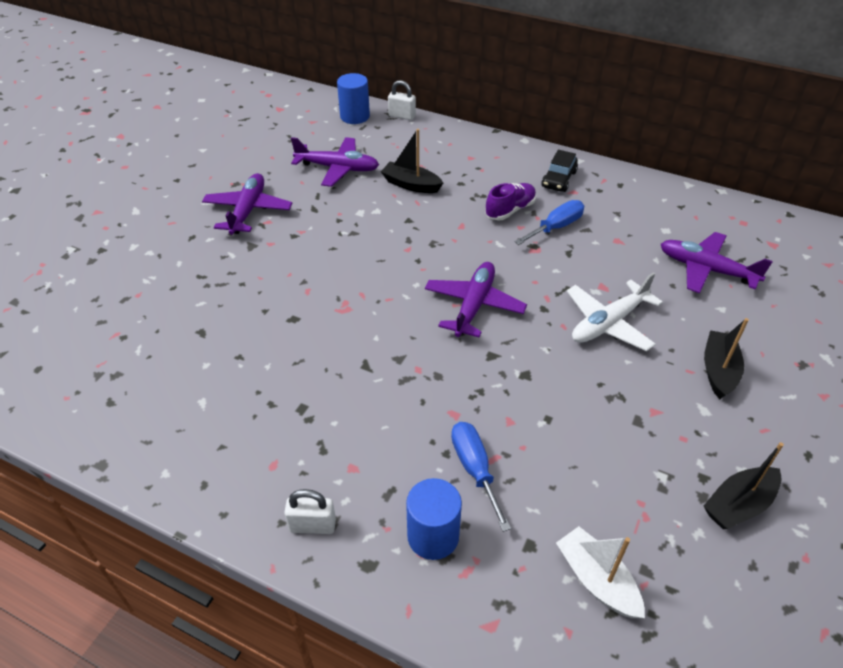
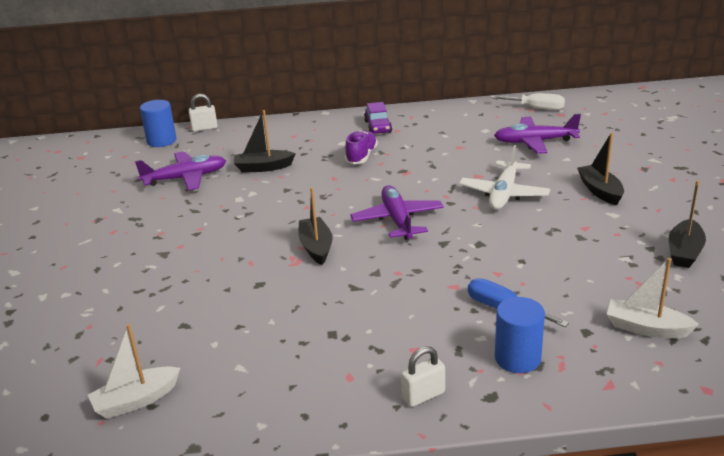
camera: 30 degrees left, 15 degrees down
purple plane [202,173,292,235] -> none
blue screwdriver [515,200,584,245] -> none
black car [541,150,578,192] -> purple car [364,102,392,134]
none -> white boat [88,324,180,419]
none -> black boat [298,187,333,265]
none -> white screwdriver [490,93,565,110]

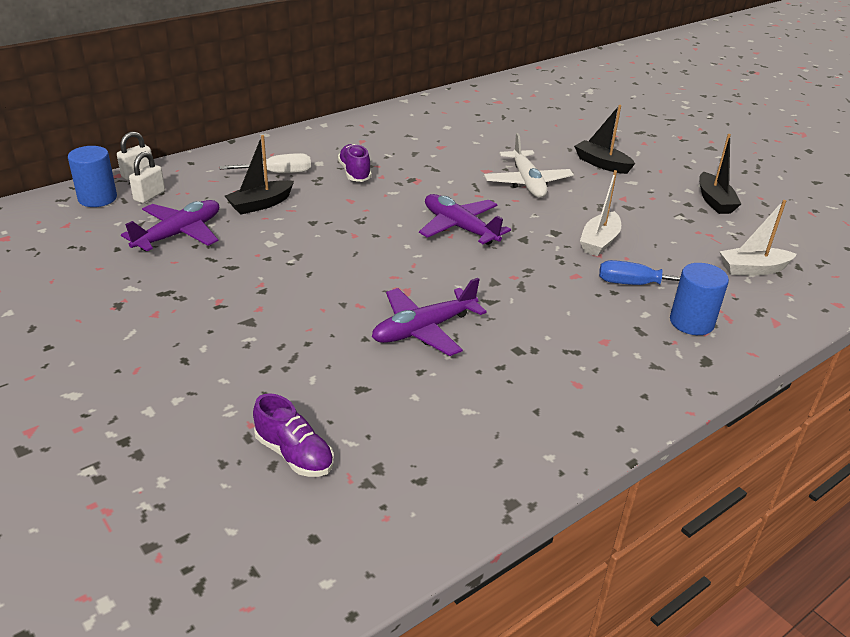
camera: 35 degrees left, 5 degrees up
white boat [88,324,180,419] -> white boat moved to [580,170,621,256]
black boat [298,187,333,265] -> none
purple car [364,102,392,134] -> none
white padlock [401,346,445,407] -> white padlock moved to [129,152,165,203]
white screwdriver [490,93,565,110] -> white screwdriver moved to [219,153,311,173]
purple plane [494,114,581,154] -> purple plane moved to [372,278,487,356]
none -> purple shoe [253,393,334,477]

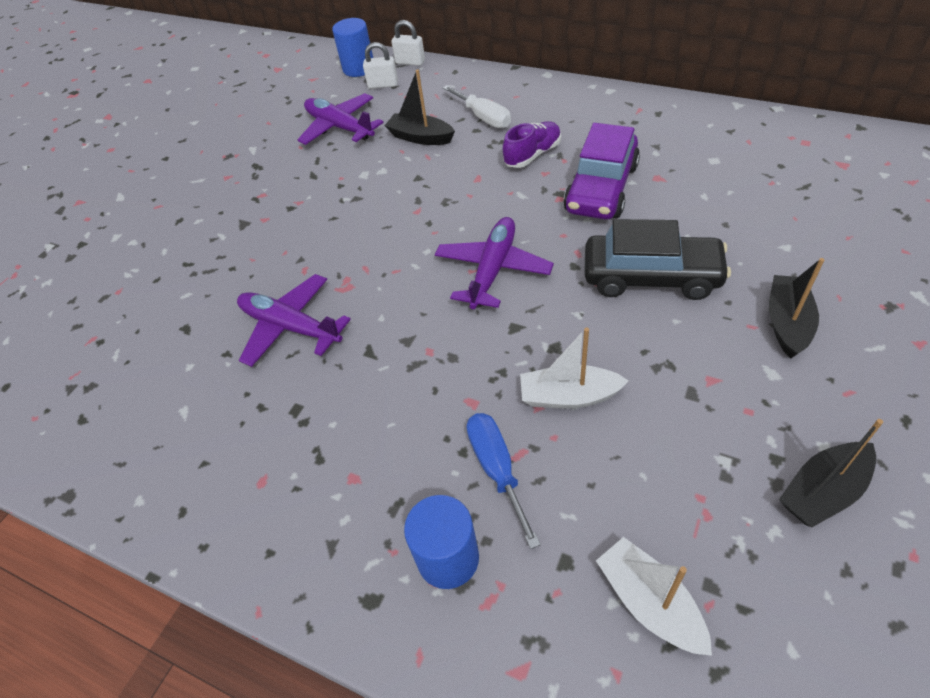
camera: 70 degrees right, 15 degrees up
purple plane [121,200,219,251] -> purple plane turned 150 degrees counterclockwise [297,93,384,145]
purple shoe [253,393,334,477] -> none
white plane [484,133,574,198] -> black car [584,219,731,300]
none -> purple car [563,123,640,219]

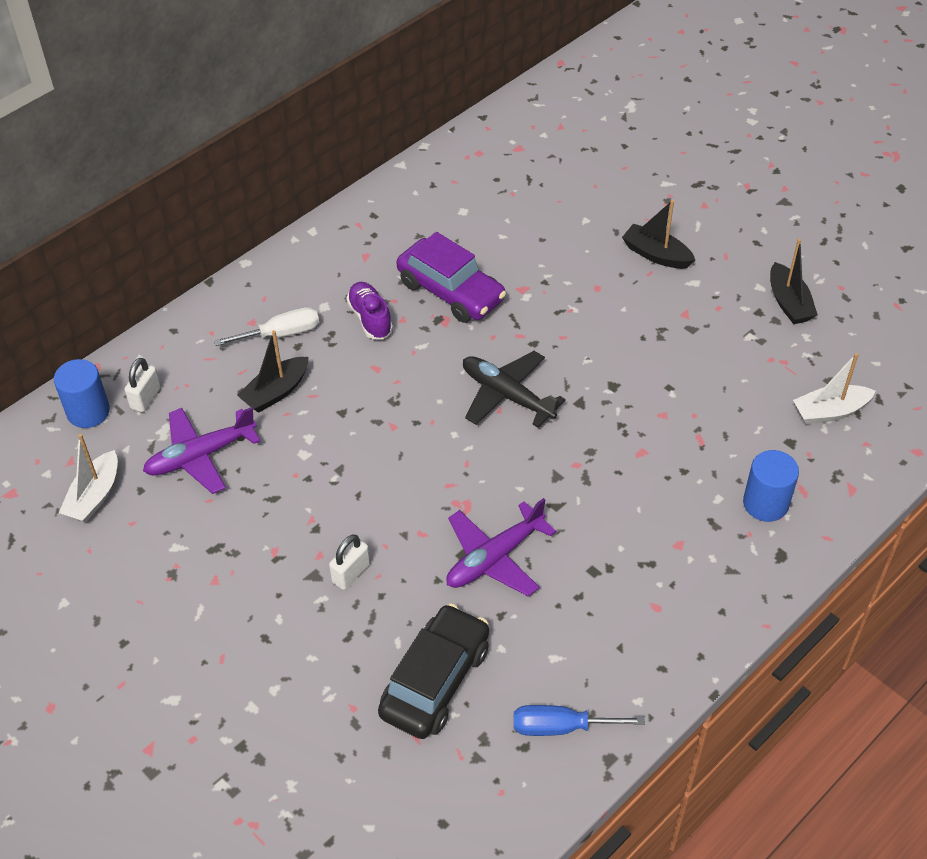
camera: 75 degrees left, 0 degrees up
white padlock [391,20,425,66] -> white padlock moved to [329,534,370,590]
purple plane [435,217,554,309] -> black plane [463,351,566,428]
blue screwdriver [467,413,541,549] -> blue screwdriver moved to [514,705,645,736]
white boat [520,328,629,409] -> white boat moved to [59,434,118,523]
black car [584,219,731,300] -> black car moved to [378,604,489,739]

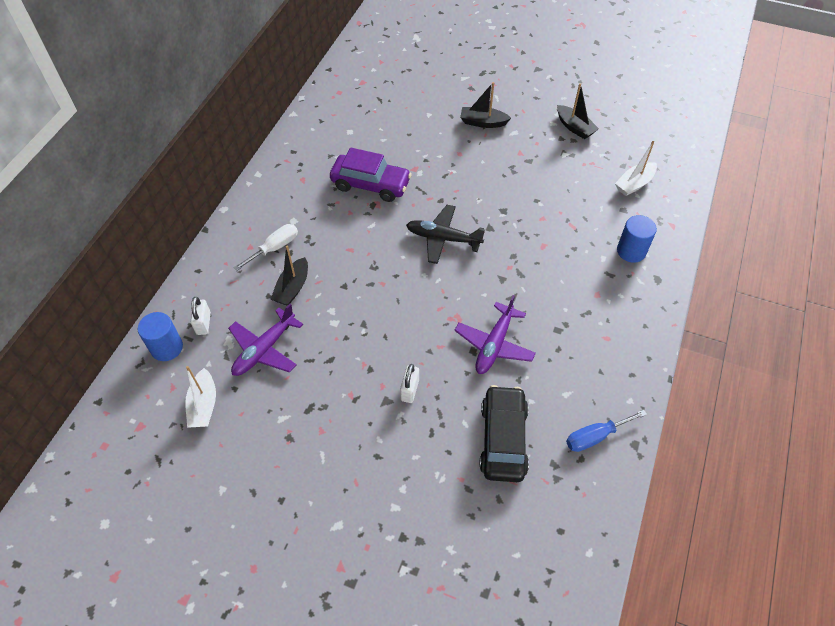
camera: 25 degrees left, 5 degrees up
purple shoe [346,282,393,339] -> none

